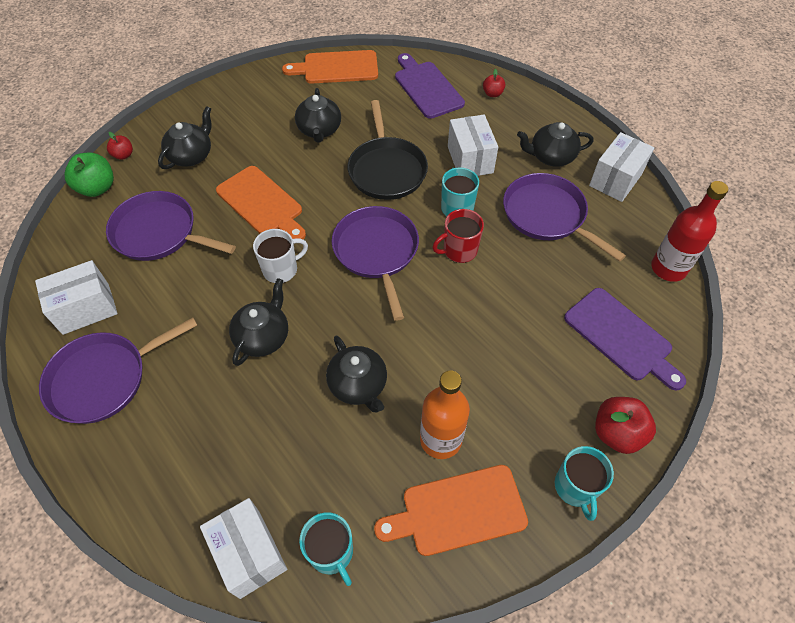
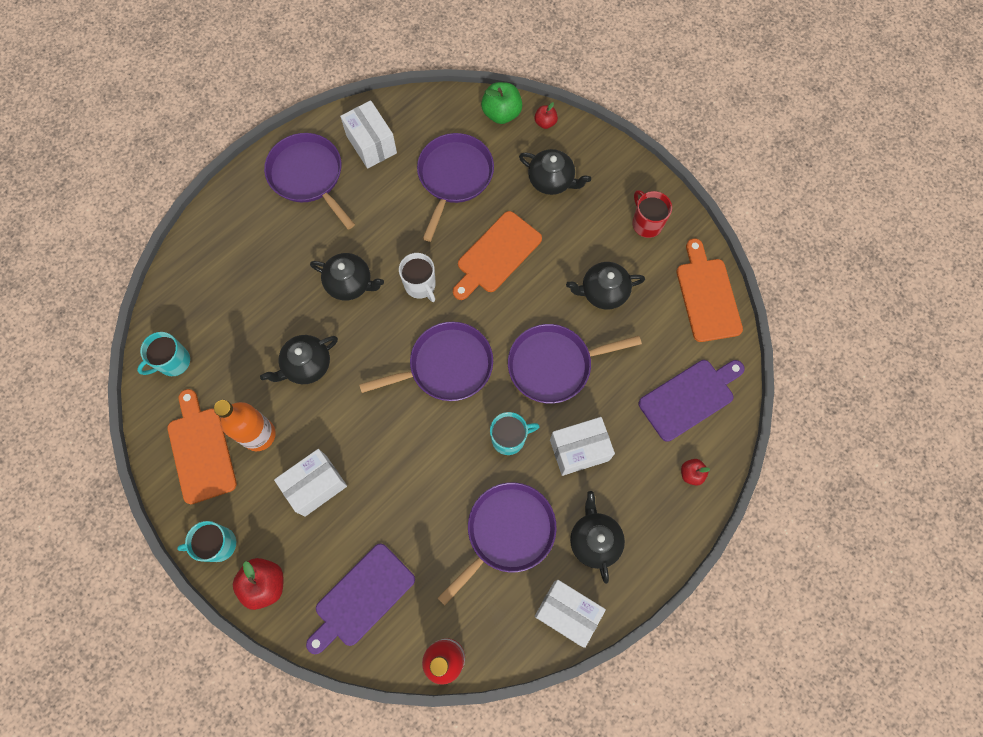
camera: 85 degrees right, 15 degrees up
white box [200,498,287,599] -> white box moved to [274,449,347,517]
black pan [347,100,428,200] -> purple pan [508,324,642,404]
red mug [432,209,484,263] -> red mug moved to [632,190,672,238]

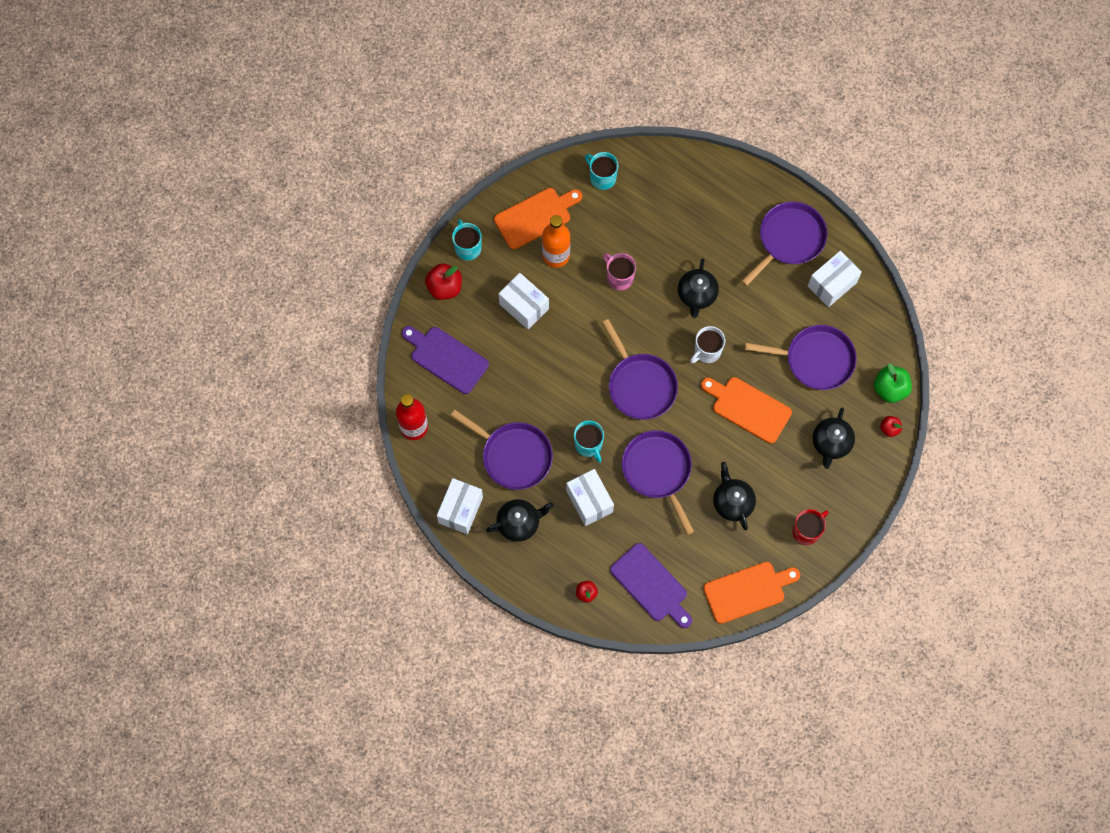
camera: 80 degrees right, 0 degrees up
black teapot [260,335,338,384] -> pink mug [603,253,636,290]

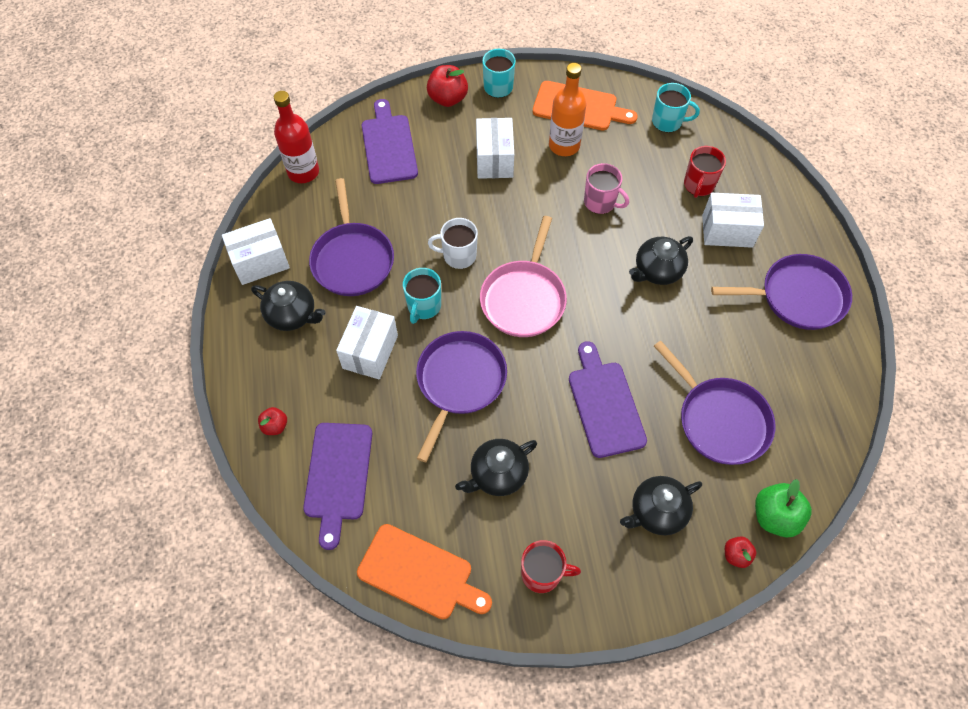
camera: 45 degrees right, 10 degrees down
turquoise mug [585,152,618,190] -> turquoise mug turned 105 degrees clockwise [652,83,700,133]
purple pan [602,319,678,420] -> pink pan [480,216,567,337]
pink mug [603,253,636,290] -> pink mug turned 120 degrees clockwise [584,163,629,214]
white mug [690,326,725,363] -> white mug moved to [428,218,478,269]
orange cutting board [701,377,792,444] -> purple cutting board [569,341,647,458]
black teapot [713,462,756,530] -> black teapot turned 150 degrees counterclockwise [455,439,537,496]
white box [808,251,862,307] -> white box moved to [702,193,764,248]
none -> red mug [684,146,726,198]

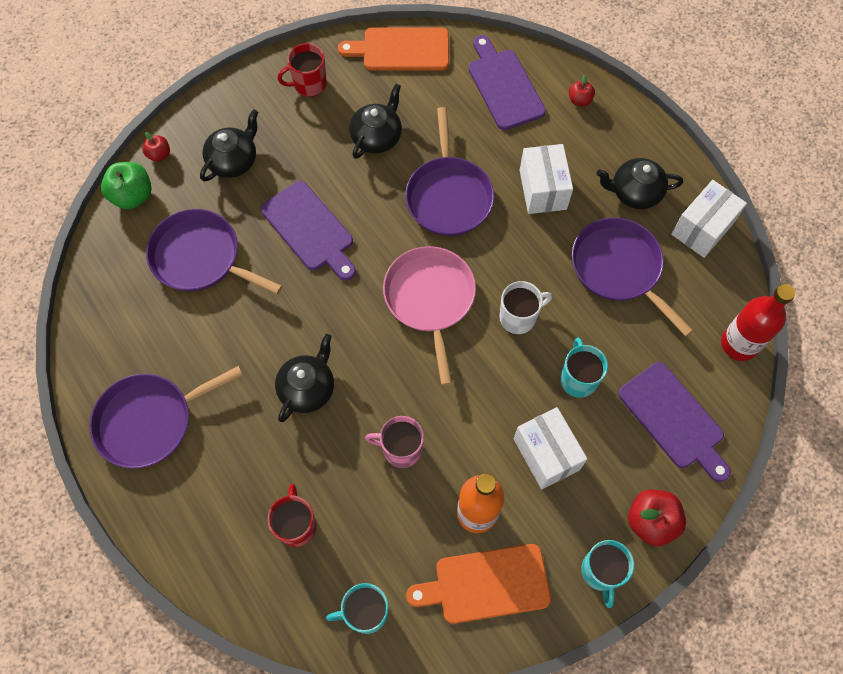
camera: 155 degrees right, 5 degrees up
turquoise mug [403,268,441,324] -> turquoise mug moved to [560,338,608,398]
white box [702,193,764,248] -> none

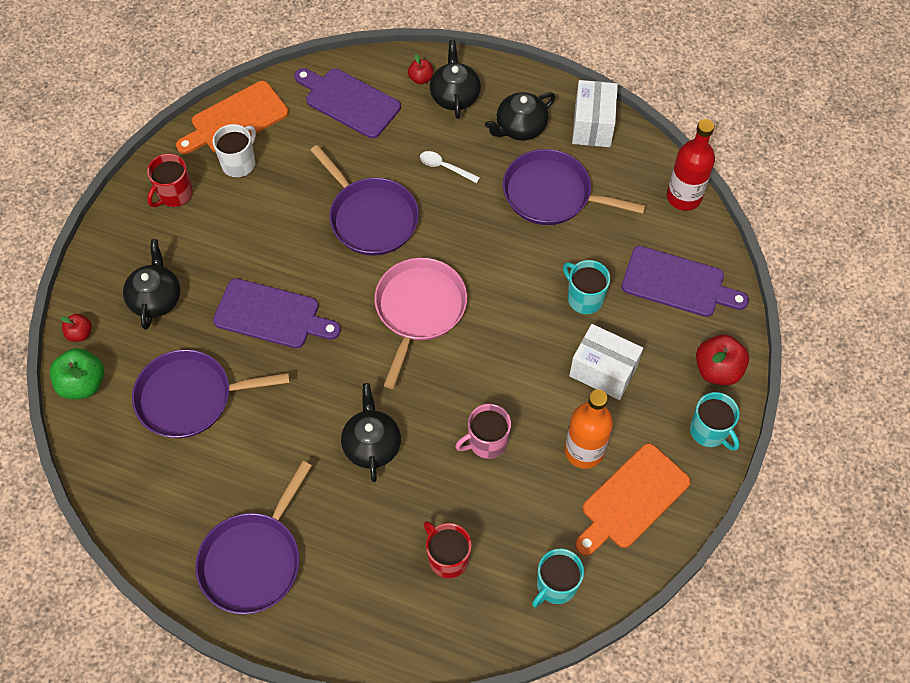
camera: 35 degrees left, 5 degrees down
black teapot [350,84,402,159] -> black teapot moved to [430,40,481,119]
pink pan [383,246,476,386] -> pink pan turned 60 degrees clockwise [374,258,467,389]
white mug [499,281,552,334] -> white mug moved to [213,124,256,178]
white box [520,144,573,214] -> white spoon [420,151,480,183]

